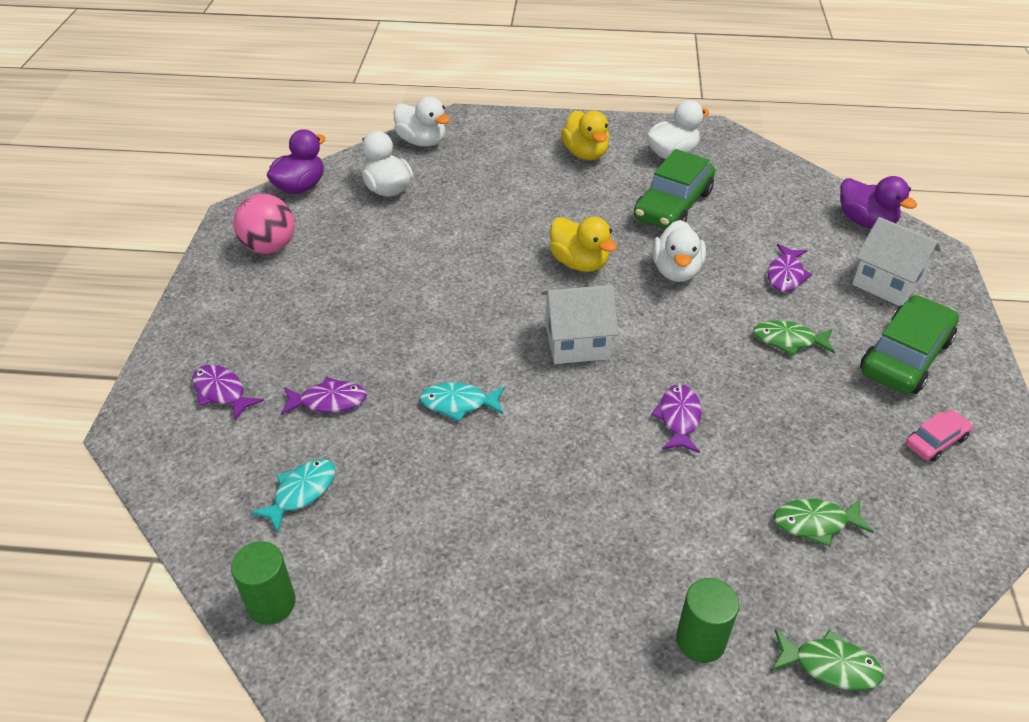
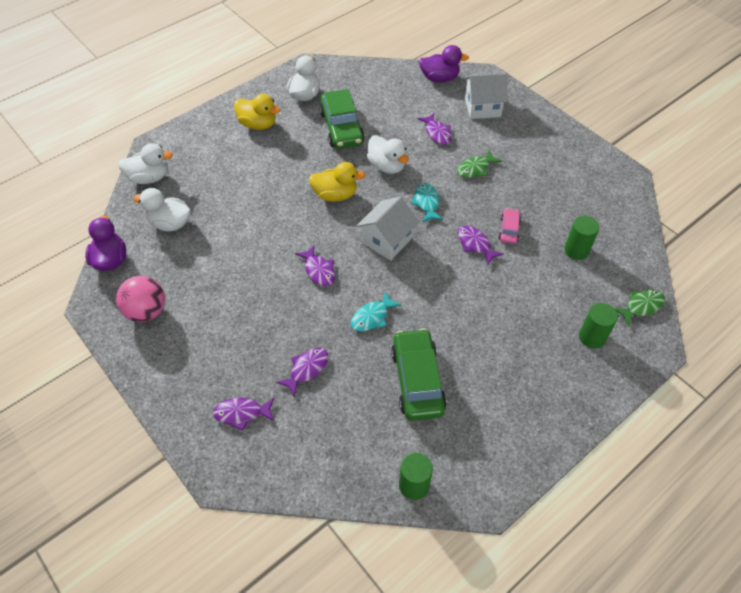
camera: 45 degrees left, 10 degrees up
turquoise fish [250,459,335,533] -> turquoise fish moved to [411,183,443,222]
green fish [774,499,874,546] -> green cylinder [564,216,599,260]
green car [860,295,959,394] -> green car moved to [391,328,447,421]
pink car [906,410,973,462] -> pink car moved to [499,208,521,244]
none -> purple fish [295,245,335,286]

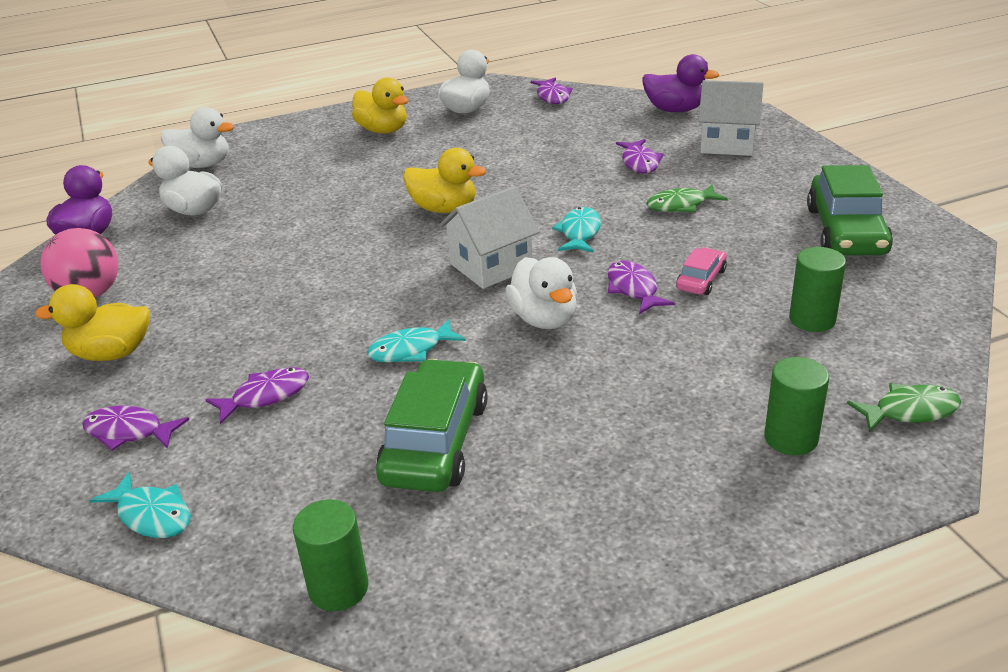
camera: 20 degrees right, 20 degrees down
purple fish [295,245,335,286] -> purple fish moved to [530,77,573,104]
green car [319,89,365,149] -> green car moved to [807,165,893,255]
white duck [367,135,409,174] -> white duck moved to [505,257,578,329]
none -> yellow duck [35,284,150,361]
none -> turquoise fish [90,472,191,538]

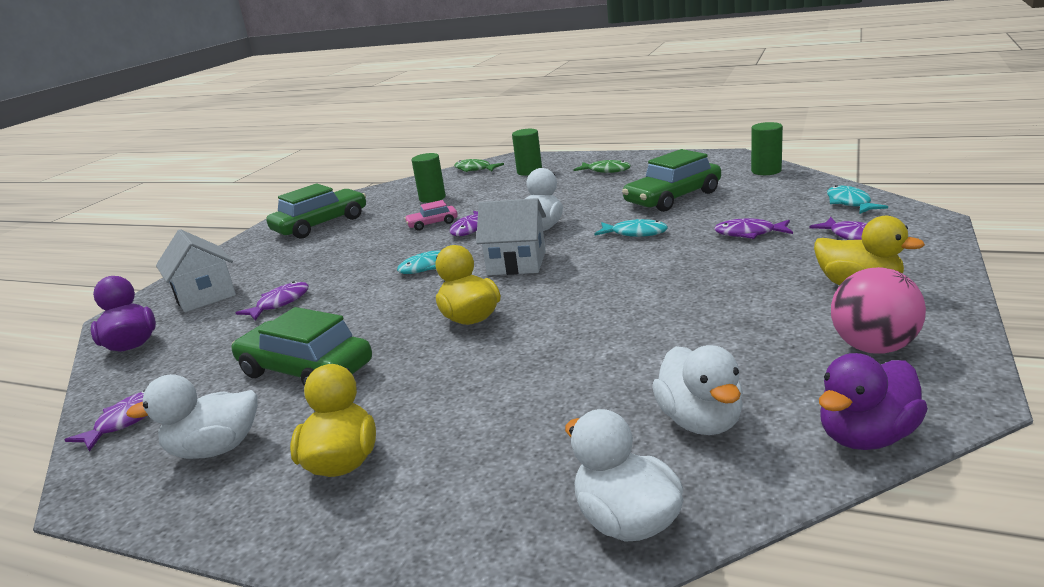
camera: 135 degrees left, 10 degrees down
green fish [646,185,728,212] -> green fish moved to [573,160,631,173]
none -> green car [231,307,372,386]

